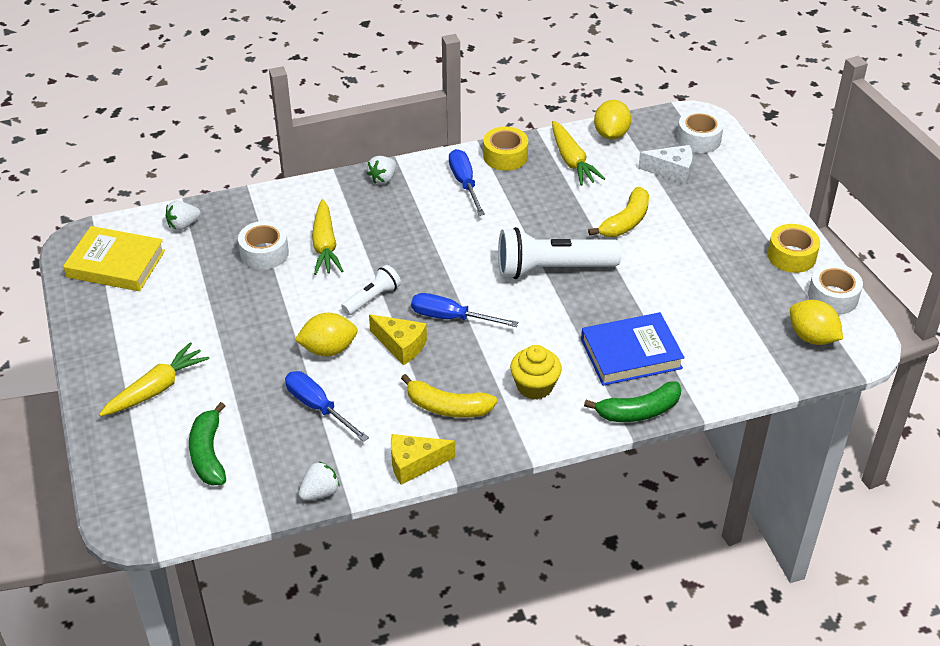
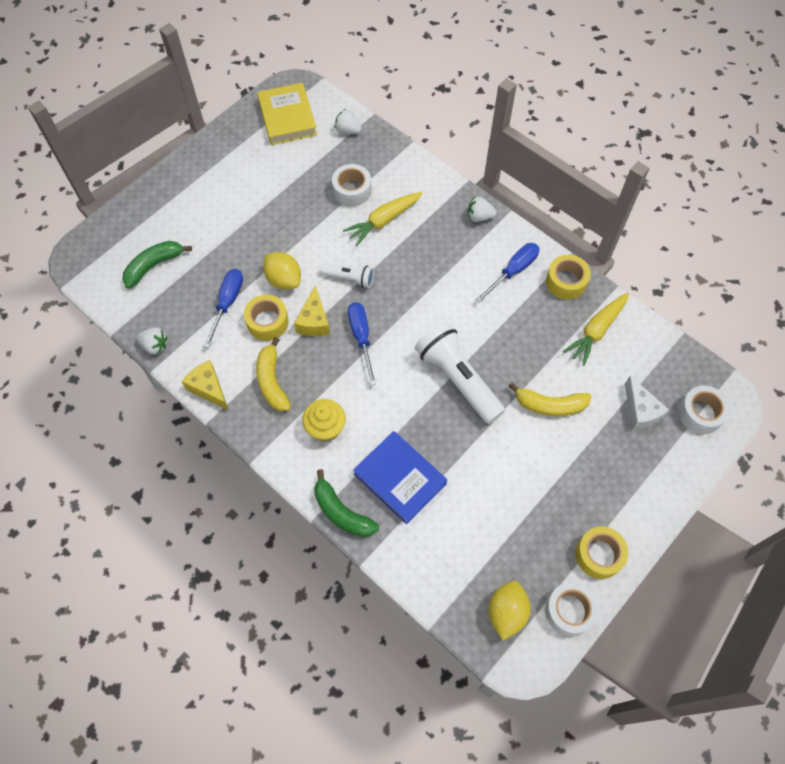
camera: 60 degrees right, 20 degrees up
yellow carrot [99,342,210,416] -> none
yellow lemon [594,100,631,139] -> none
none -> yellow tape [244,295,289,341]

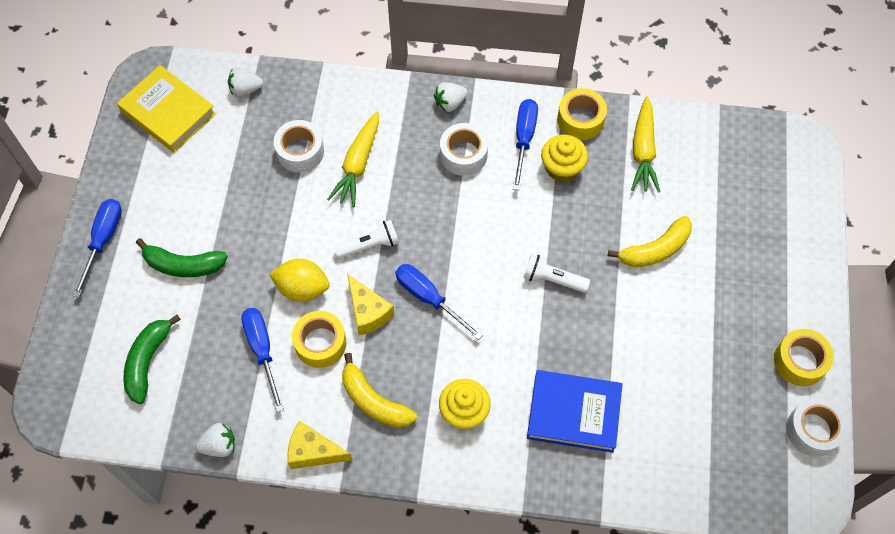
camera: 35 degrees left, 0 degrees up
green banana [314,469,379,537] -> green banana moved to [136,238,228,277]
white flashlight [415,322,505,424] -> white flashlight [523,254,590,293], size x0.52
yellow lemon [488,581,531,640] -> none
white cheese [625,376,669,430] -> none
white tape [678,386,730,434] -> white tape moved to [440,123,488,176]
none -> blue screwdriver [73,199,122,297]
none -> yellow cupcake [541,135,588,182]

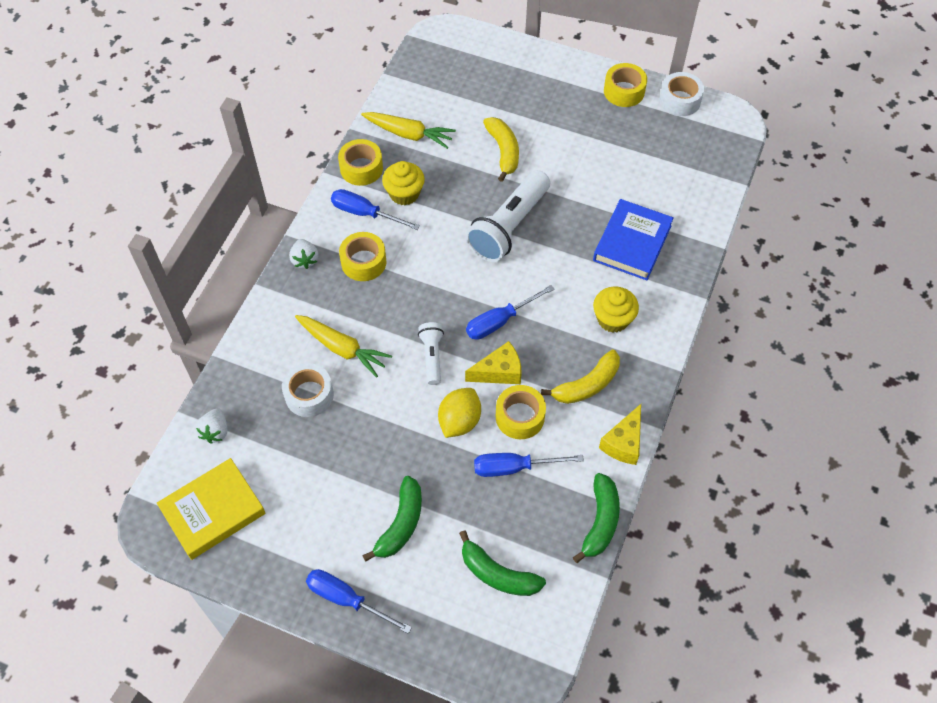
camera: 75 degrees left, 5 degrees down
white strawberry [195,423,235,457] -> green banana [573,473,620,563]
white tape [440,123,488,176] -> yellow tape [339,232,386,281]
white flashlight [523,254,590,293] -> white flashlight [466,170,550,262], size x1.92

